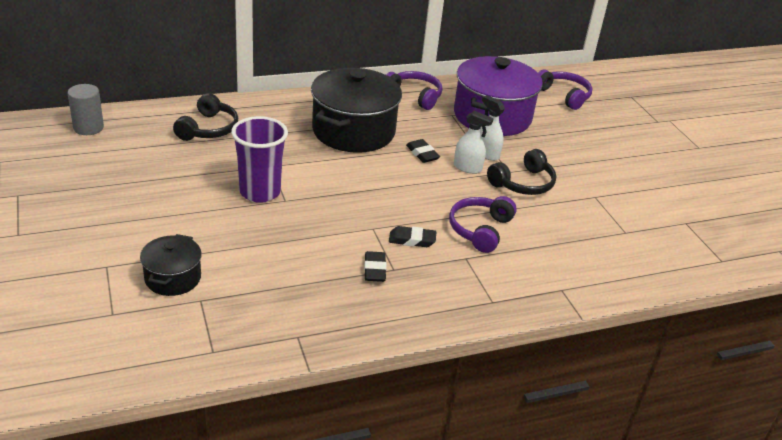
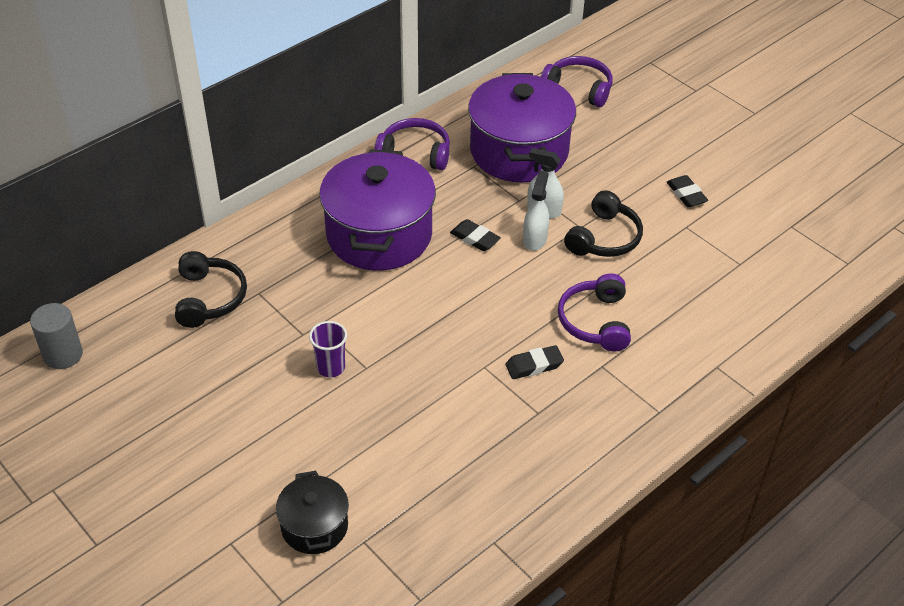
camera: 20 degrees left, 10 degrees up
purple cup [231,116,288,203] -> purple cup [309,321,347,377], size x0.56
black pot [311,68,402,153] -> purple pot [319,149,436,271]
black eraser [364,251,387,282] -> black eraser moved to [667,175,708,207]
white spray bottle [454,111,494,174] -> white spray bottle turned 75 degrees counterclockwise [523,171,549,251]

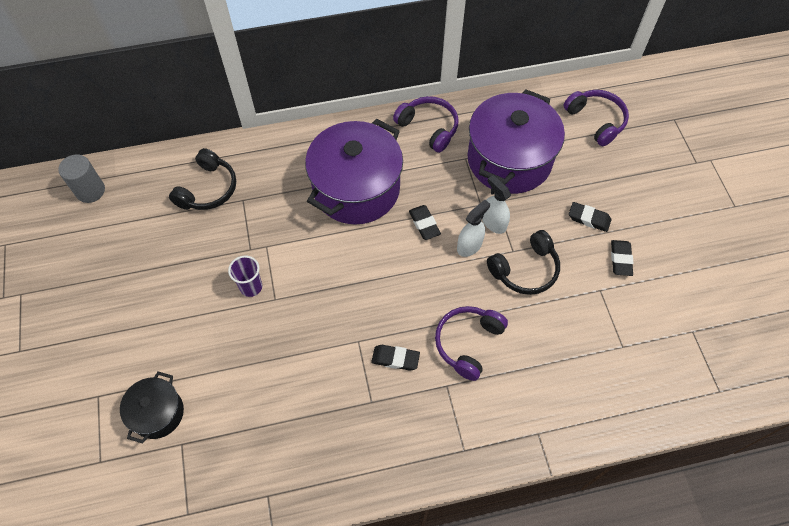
camera: 30 degrees right, 15 degrees up
none -> black eraser [569,202,611,232]

